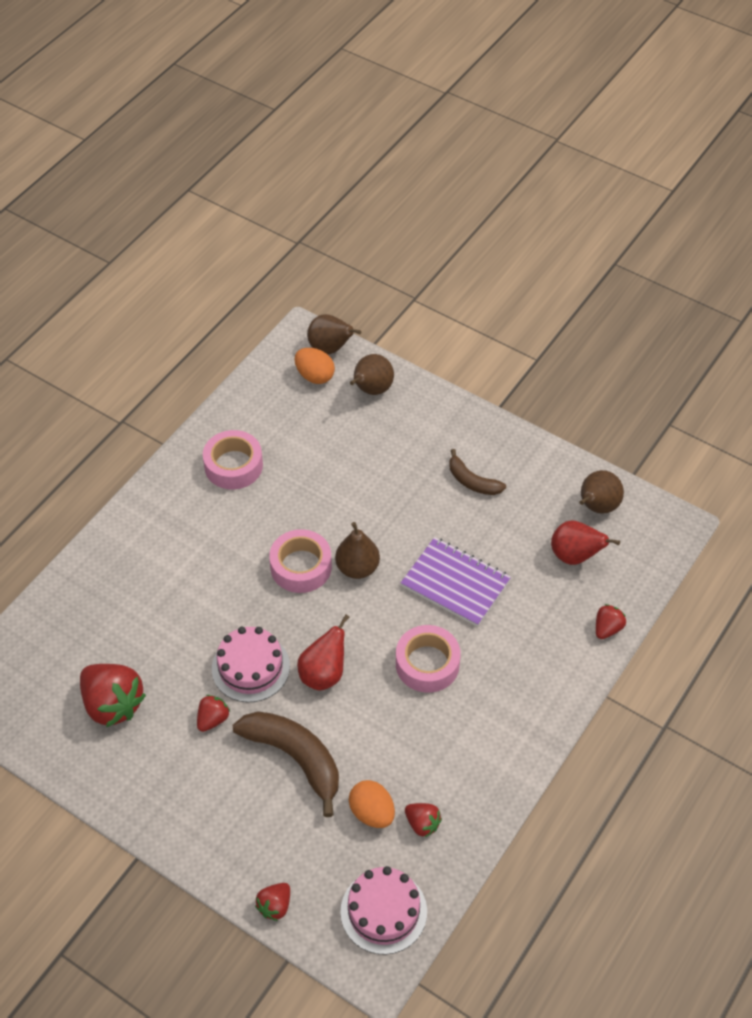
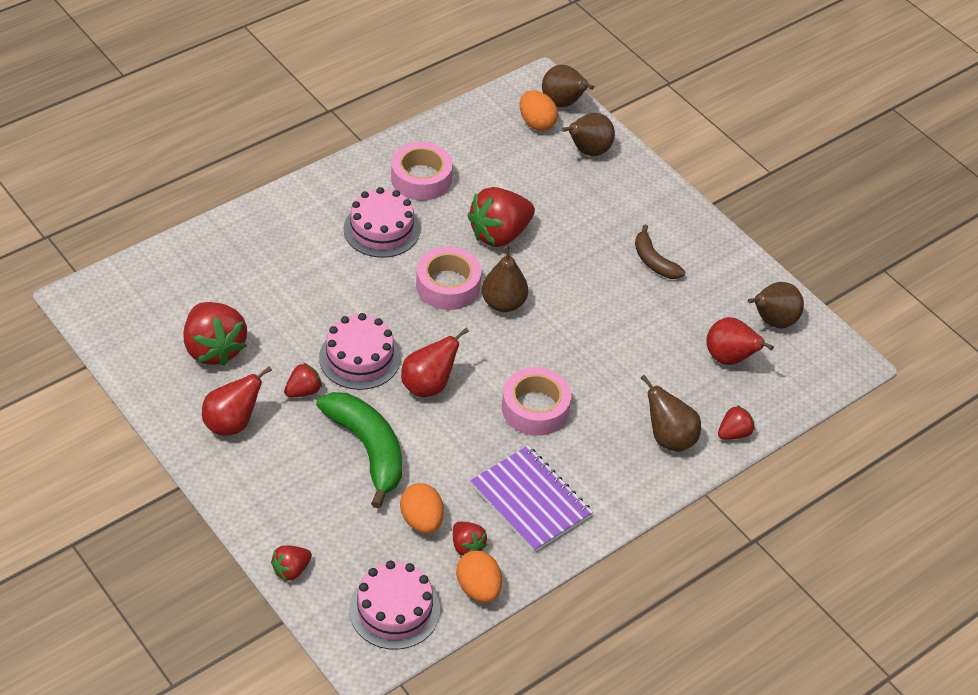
camera: 15 degrees right, 5 degrees down
brown banana [233,712,339,817] -> green banana [316,392,402,509]
purple notebook [401,537,511,627] -> purple notebook moved to [470,446,593,553]
none -> red pear [202,366,272,436]
none -> pink cake [344,187,420,258]
none -> orange egg [456,551,502,603]
none -> red strawberry [467,187,535,247]
none -> brown pear [641,375,701,452]

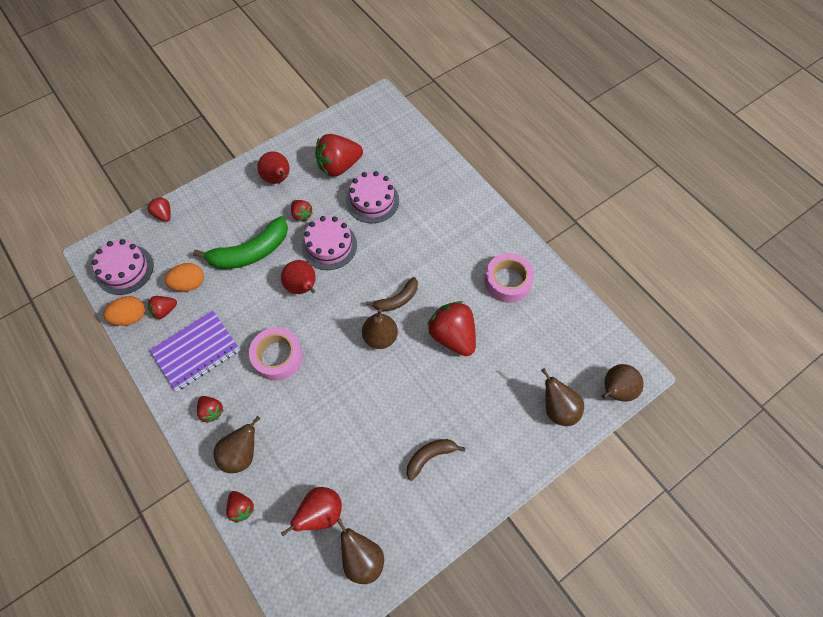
camera: 95 degrees right, 15 degrees up
pink cake [344,187,420,258] -> pink cake moved to [346,171,399,223]
pink tape [416,247,481,310] -> brown banana [366,277,418,312]
orange egg [520,90,558,131] -> none
none -> red strawberry [197,396,224,423]

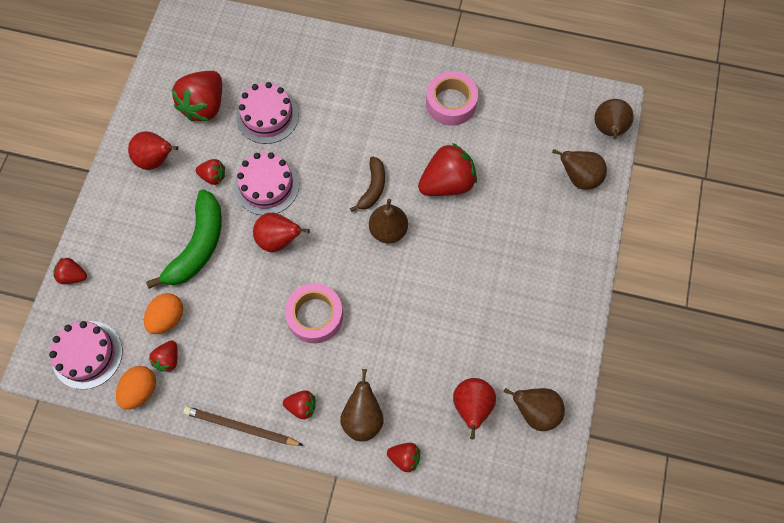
camera: 40 degrees left, 5 degrees up
purple notebook [150,311,240,391] -> none
brown banana [407,439,465,481] -> none
red strawberry [427,301,476,356] -> red strawberry turned 135 degrees clockwise [418,143,477,196]
none -> brown pencil [184,406,303,446]

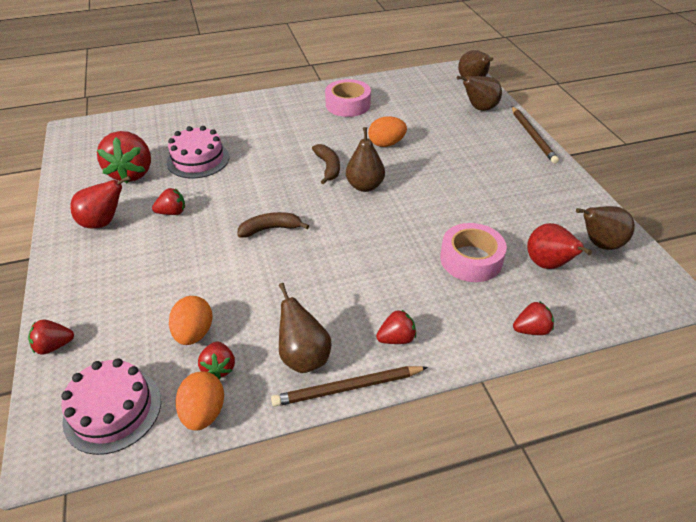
camera: 30 degrees left, 25 degrees down
green banana [146,189,222,289] -> none
pink cake [235,152,299,215] -> none
red pear [253,213,310,252] -> brown banana [237,212,309,238]
pink tape [285,283,343,343] -> pink tape moved to [440,223,507,282]
brown pear [340,369,384,442] -> brown pear moved to [279,283,331,373]
red strawberry [418,143,477,196] -> orange egg [368,116,407,147]
none -> brown pencil [511,106,559,164]

